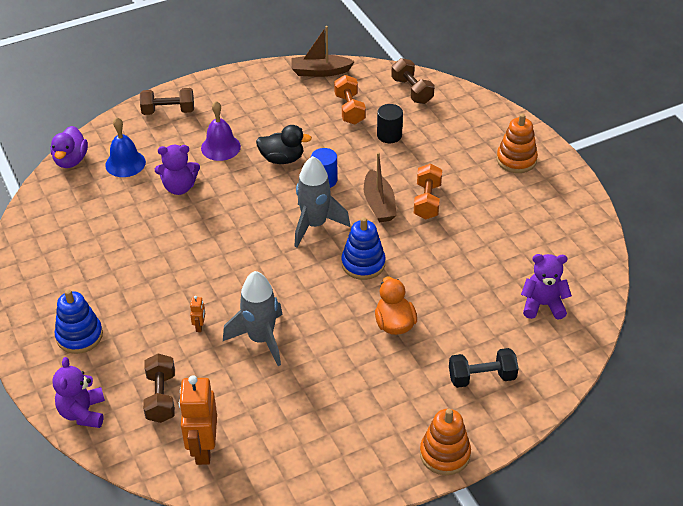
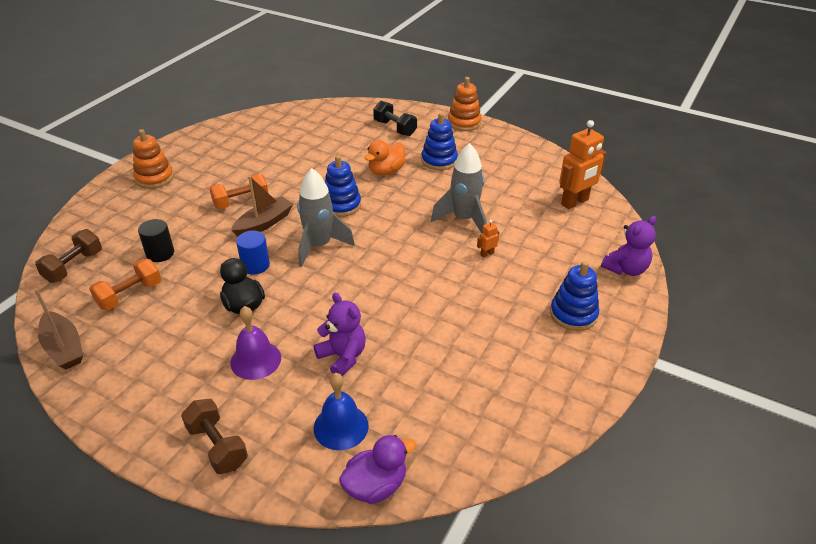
camera: 125 degrees left, 5 degrees down
brown dumbbell [143,354,175,423] -> none
purple teddy bear [521,254,572,320] -> none
none -> blue stacking toy [421,113,458,170]

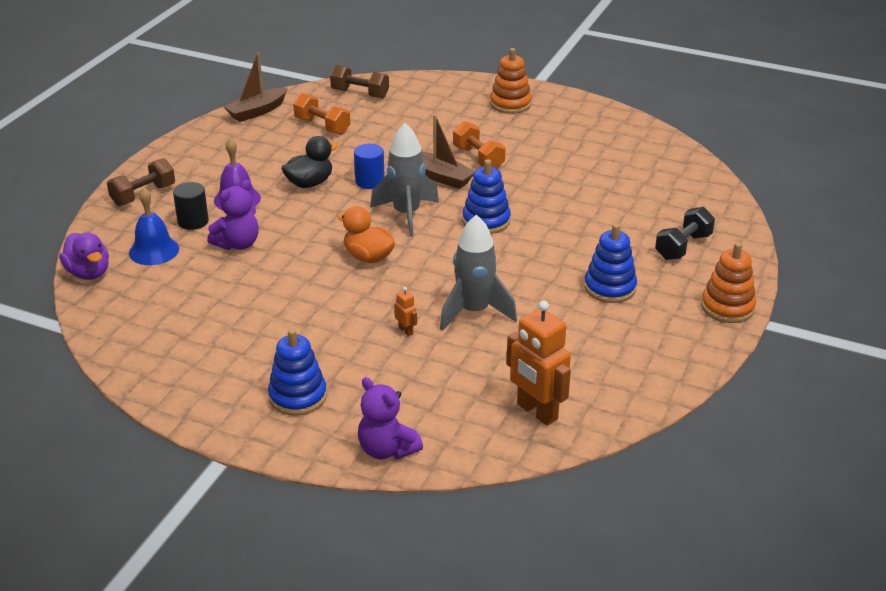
camera: 85 degrees right, 5 degrees down
black cylinder [138,219,174,262] -> black cylinder moved to [173,182,209,230]
orange duck [365,140,406,175] -> orange duck moved to [337,206,395,263]

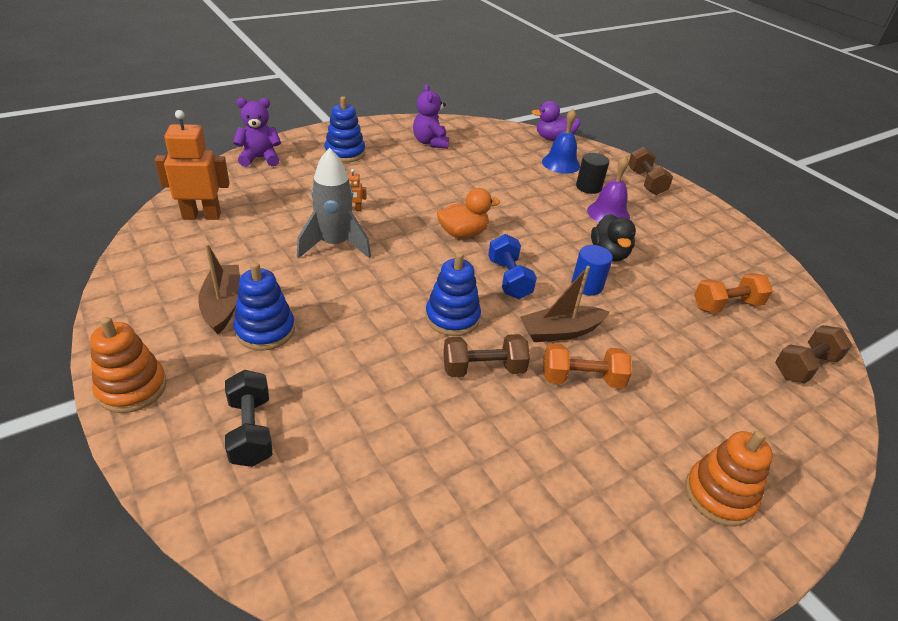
camera: 120 degrees right, 5 degrees up
purple teddy bear [207,180,259,250] -> purple teddy bear moved to [413,84,449,149]
brown boat [224,52,287,122] -> brown boat moved to [198,244,240,335]
grey rocket [370,123,439,237] -> blue dumbbell [488,234,537,299]
none -> brown dumbbell [443,334,530,377]

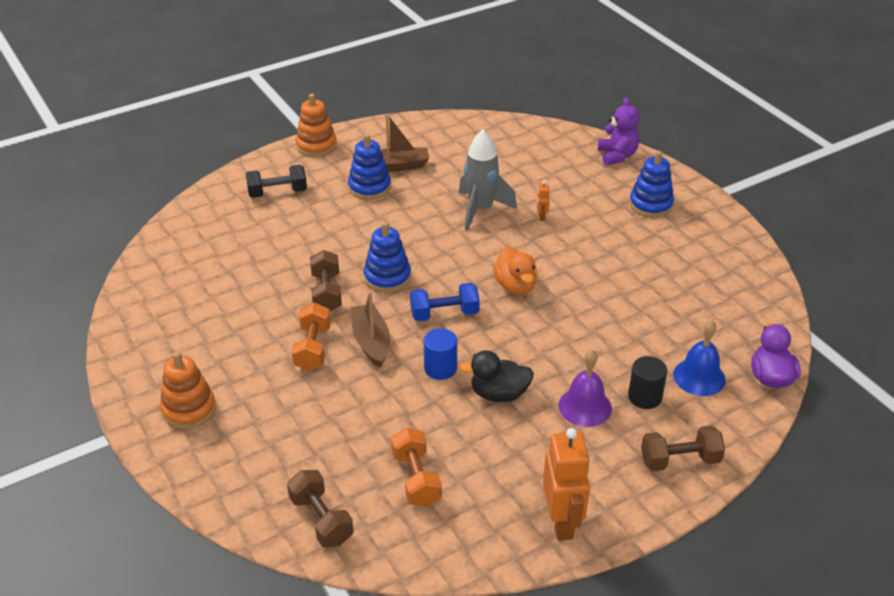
camera: 95 degrees right, 0 degrees up
orange robot [155,110,230,220] -> orange robot moved to [543,428,590,540]
purple teddy bear [413,84,449,149] -> none

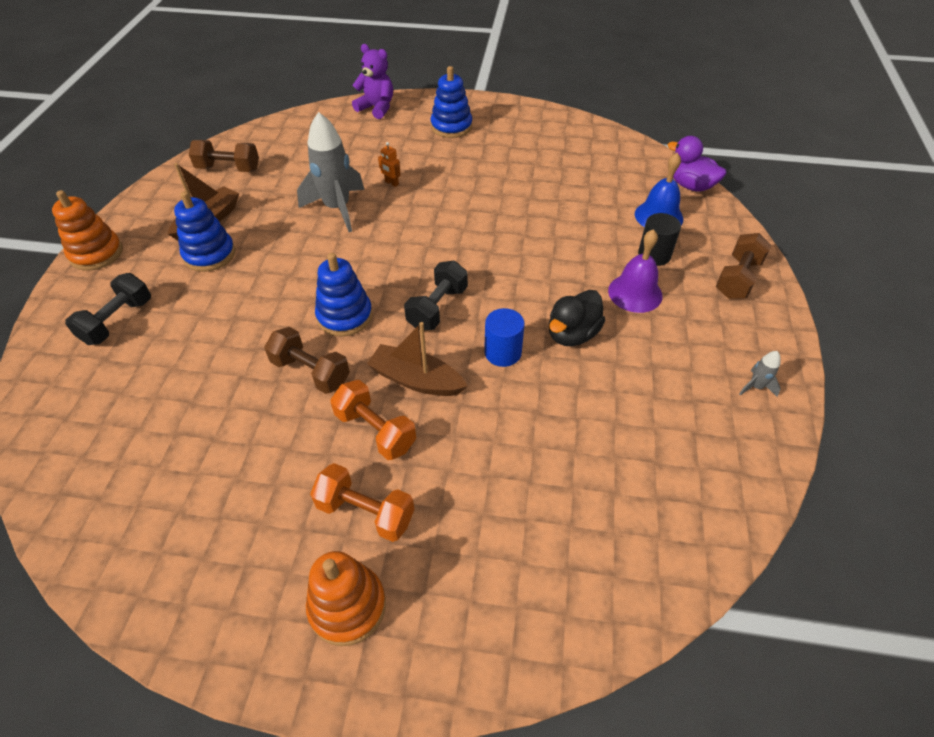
camera: 50 degrees left, 10 degrees up
brown dumbbell [287,470,354,547] -> brown dumbbell moved to [189,140,259,172]
orange dumbbell [391,428,442,507] -> orange dumbbell moved to [310,463,414,542]
blue dumbbell [410,283,480,321] -> black dumbbell [404,261,468,330]
orange duck [493,246,538,295] -> none
orange robot [543,428,590,540] -> grey rocket [739,351,781,397]

